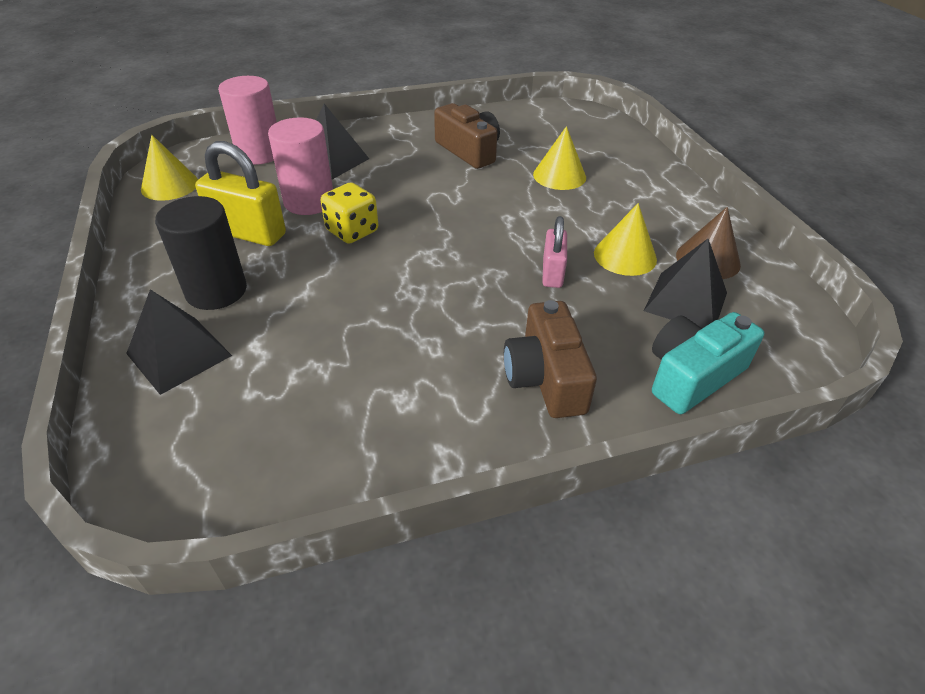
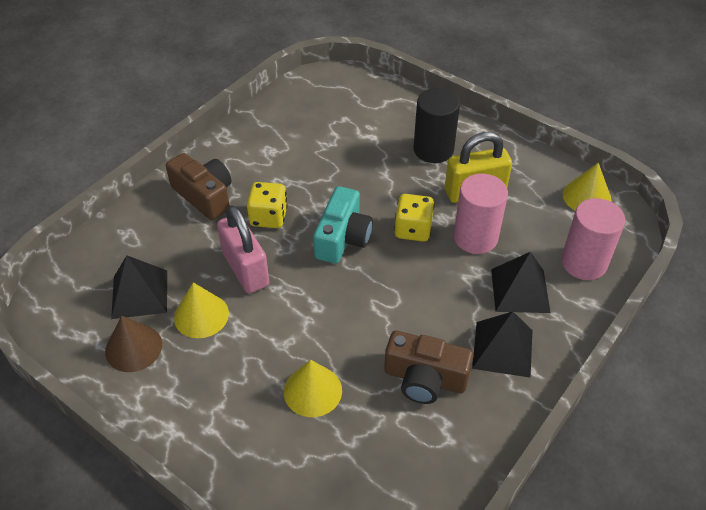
camera: 145 degrees right, 5 degrees up
black pyramid [126,289,232,395] -> black pyramid moved to [472,311,532,378]
pink padlock [542,216,567,288] -> pink padlock [217,205,270,293], size x1.63
turquoise camera [652,312,764,414] -> turquoise camera moved to [313,186,373,264]
none -> yellow dice [247,182,288,228]

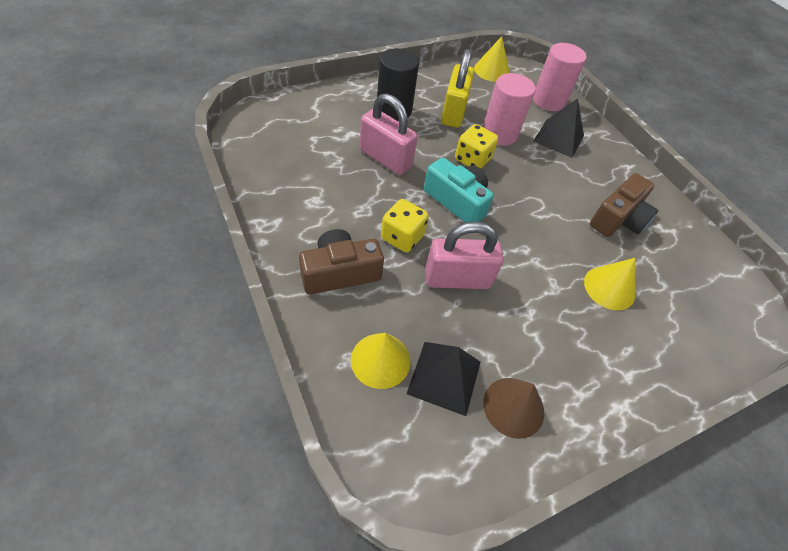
camera: 70 degrees left, 5 degrees up
yellow cone [174,282,229,338] -> yellow cone moved to [351,333,411,389]
black pyramid [472,311,532,378] -> none
none -> pink padlock [360,93,417,175]

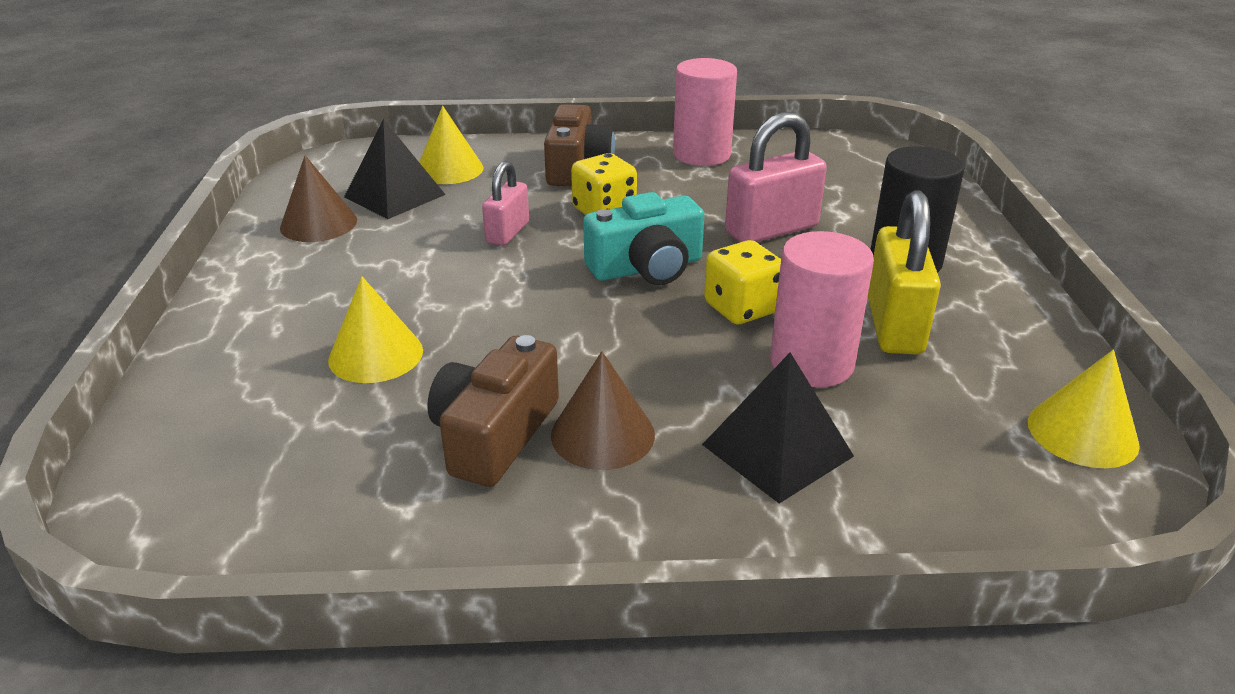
camera: 120 degrees right, 20 degrees down
pink padlock [425,221,503,289] -> pink padlock [482,161,529,246], size x0.61
yellow padlock [441,49,474,128] -> yellow padlock turned 60 degrees clockwise [868,190,941,354]
pink cylinder [533,43,587,111] -> pink cylinder moved to [673,58,737,166]
brown camera [590,173,658,237] -> brown camera turned 45 degrees clockwise [427,335,559,487]
none -> brown cone [551,351,655,470]

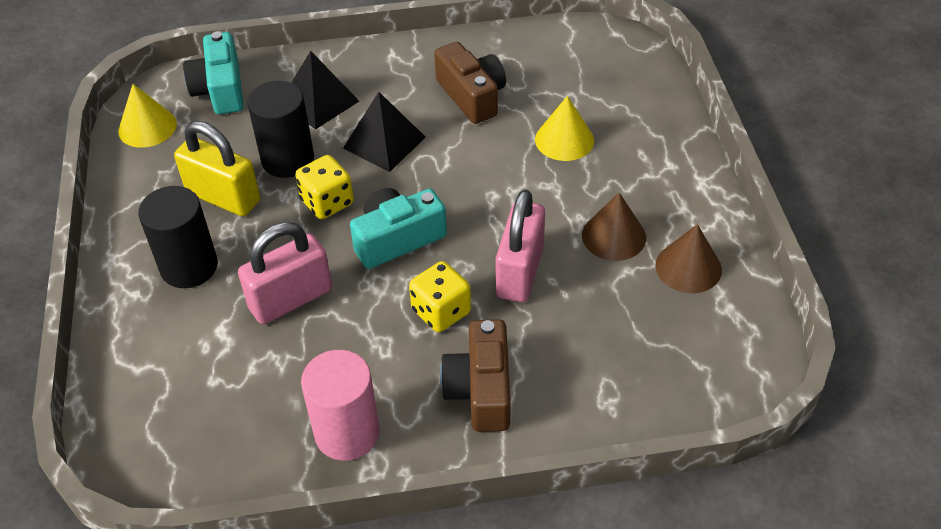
camera: 175 degrees right, 15 degrees up
black pyramid [344,119,446,219] -> black pyramid moved to [343,92,426,172]
yellow cone [419,106,483,184] -> none
brown camera [427,335,559,487] -> brown camera turned 45 degrees counterclockwise [434,42,506,124]
pink padlock [482,161,529,246] -> pink padlock [496,189,545,302], size x1.63
brown cone [551,351,655,470] -> brown cone moved to [582,193,646,261]
pink cylinder [770,231,874,387] -> black cylinder [247,81,314,178]
yellow padlock [868,190,941,354] -> yellow padlock turned 60 degrees counterclockwise [174,121,260,216]
none -> turquoise camera [183,32,244,115]

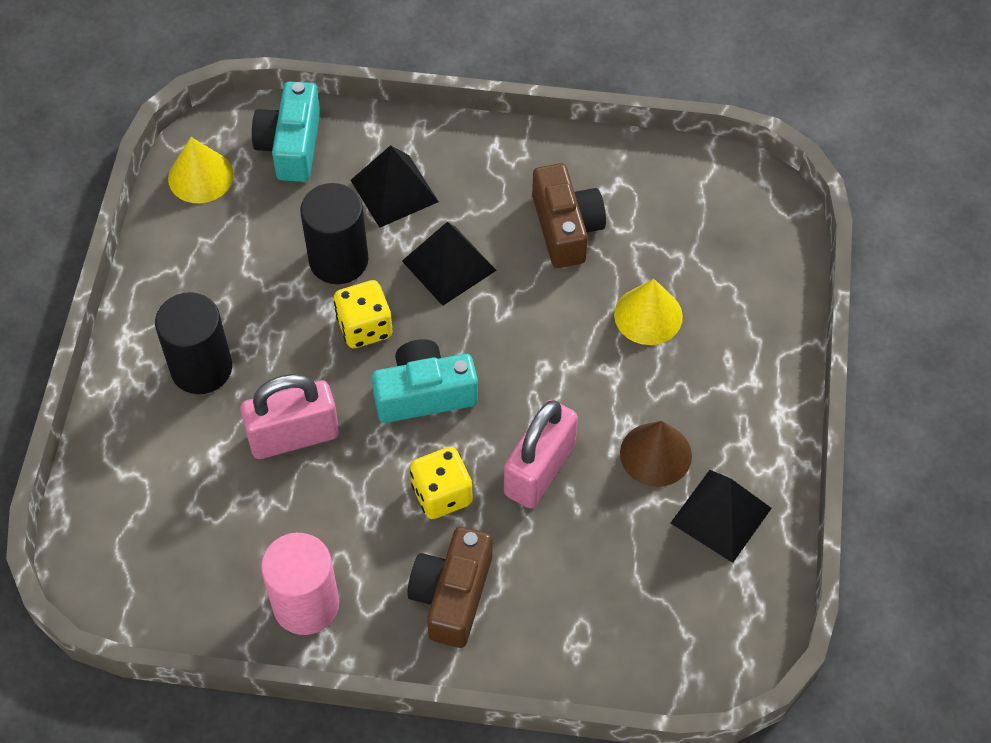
camera: 15 degrees right, 10 degrees up
yellow padlock [174,121,260,216] -> none
brown cone [655,224,722,293] -> black pyramid [671,470,772,563]

